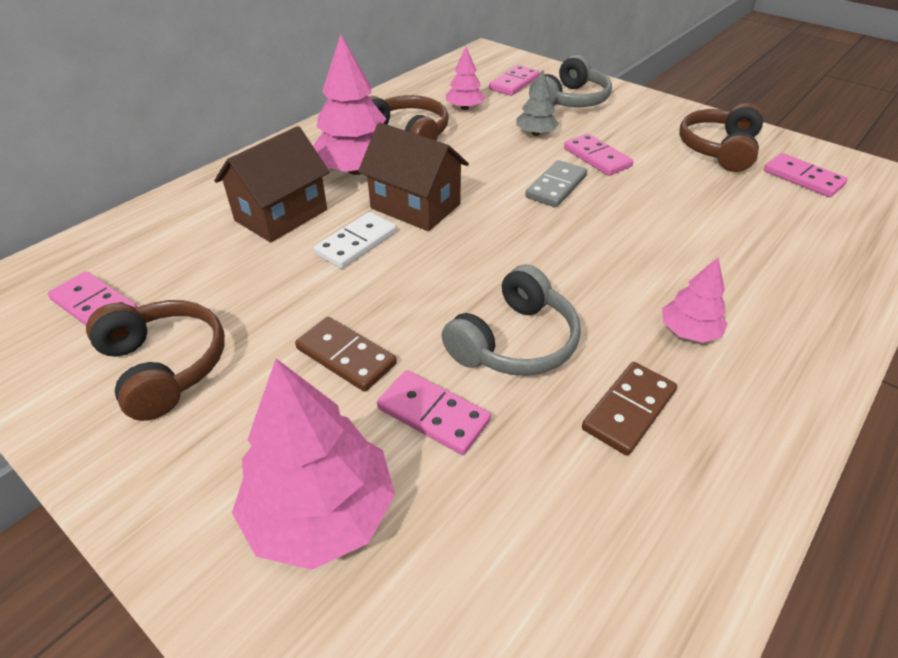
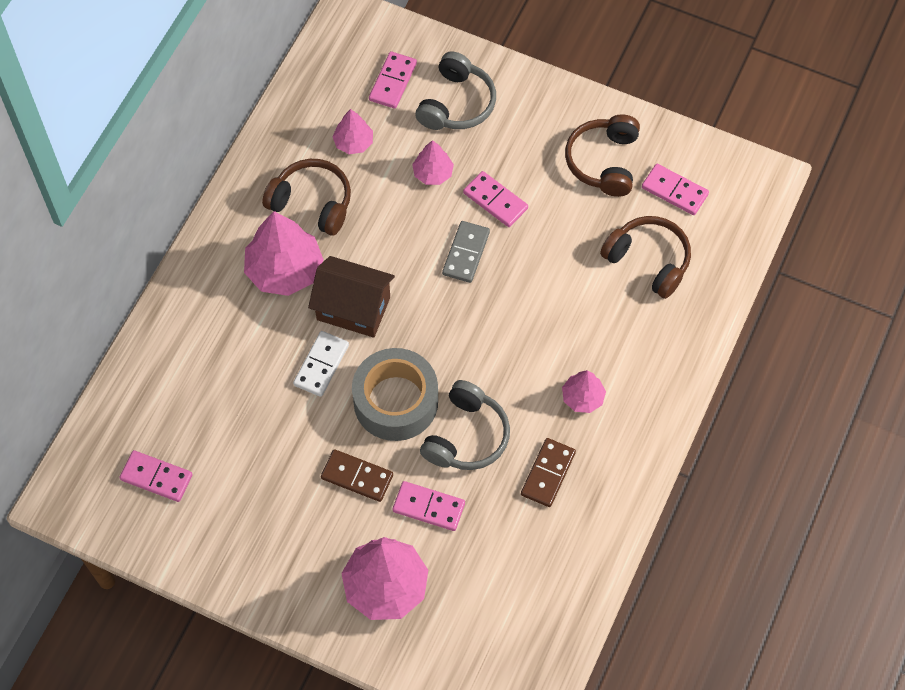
camera: 15 degrees left, 20 degrees up
brown headphones [86,300,225,421] -> brown headphones moved to [600,216,691,299]
brown house [214,126,330,242] -> none
grey tree [516,69,559,136] -> pink tree [412,140,454,185]
none -> grey tape [352,348,438,441]

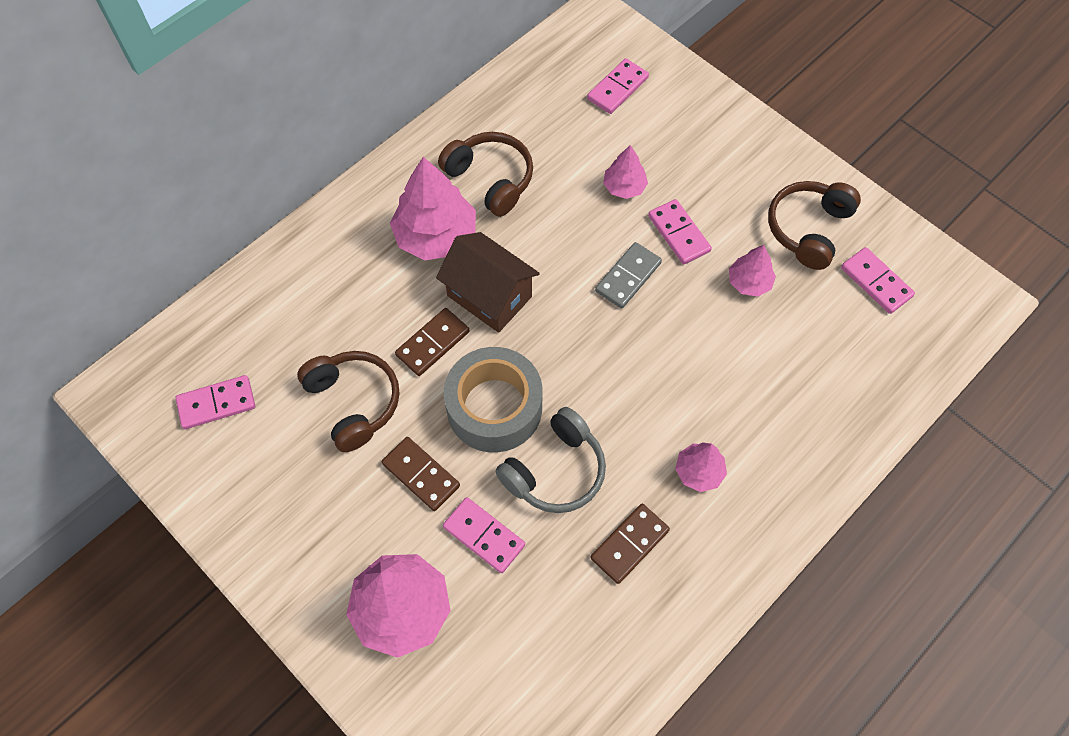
camera: 20 degrees right, 0 degrees up
pink domino [119,450,193,502] -> pink domino turned 60 degrees counterclockwise [176,375,255,429]
white domino [293,331,349,397] -> brown domino [395,308,470,376]
pink tree [332,109,373,154] -> pink tree moved to [729,245,776,297]
grey headphones [415,51,496,130] -> none
brown headphones [600,216,691,299] -> brown headphones moved to [297,351,399,452]

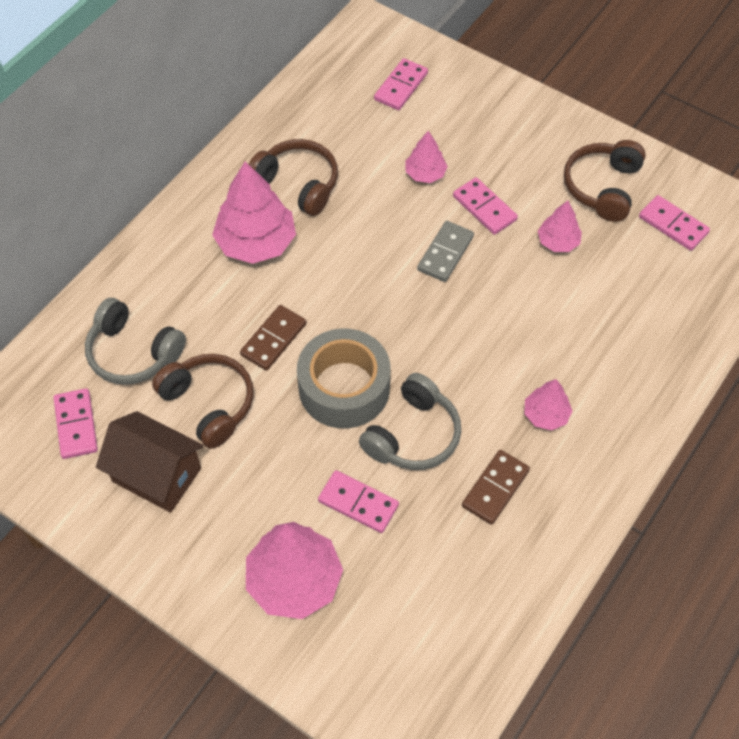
camera: 10 degrees left, 5 degrees down
pink domino [176,375,255,429] -> pink domino turned 75 degrees counterclockwise [53,388,98,459]
brown domino [382,437,460,511] -> none
brown house [436,232,540,333] -> brown house moved to [96,411,204,513]
none -> grey headphones [85,298,186,385]

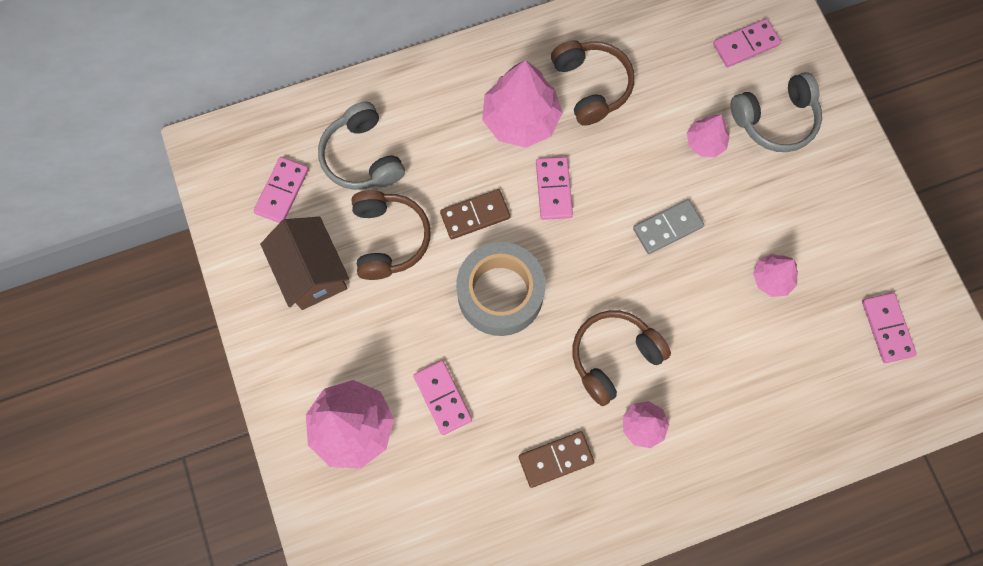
camera: 35 degrees right, 15 degrees up
grey headphones [359,373,461,470] -> grey headphones moved to [731,72,822,152]
pink domino [453,177,518,235] -> pink domino moved to [536,157,573,220]
brown headphones [564,140,646,222] -> brown headphones moved to [572,310,671,406]

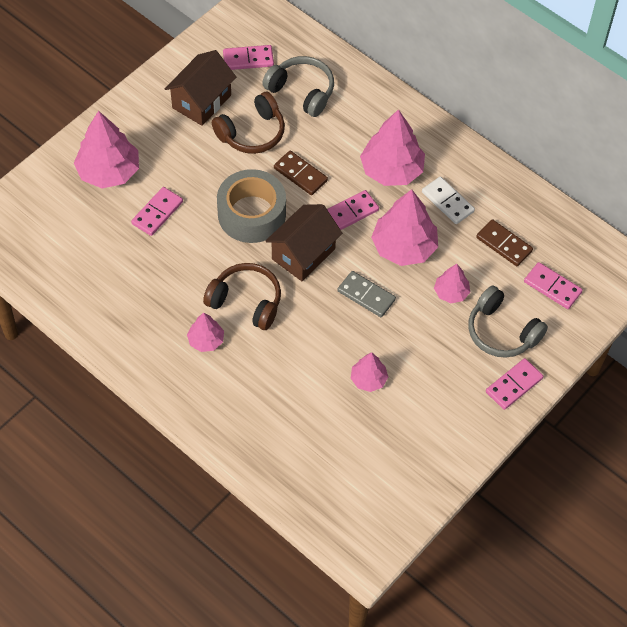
camera: 60 degrees right, 15 degrees down
grey headphones [318,102,405,190] -> grey headphones turned 90 degrees clockwise [262,56,334,117]
brown domino [519,431,594,488] -> brown domino moved to [476,219,533,266]
brown headphones [551,40,634,126] -> white domino [422,176,475,224]
pink domino [862,293,917,363] -> pink domino moved to [486,358,544,410]
none -> brown house [266,204,342,281]
none -> pink tree [371,189,438,266]

